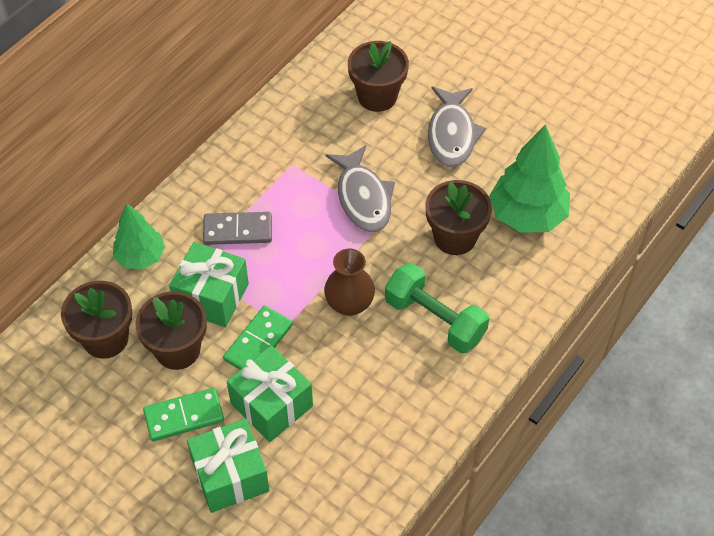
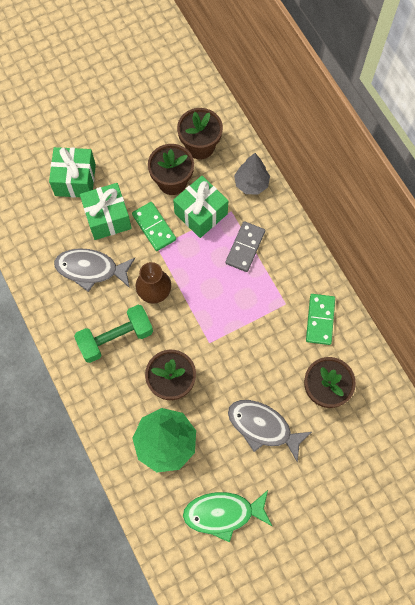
camera: 115 degrees right, 15 degrees up
green tree [113,203,165,270] -> grey tree [234,153,270,195]
green domino [143,388,224,441] -> green domino moved to [306,294,335,345]
grey fish [325,145,395,232] -> grey fish moved to [54,248,135,292]
none -> green fish [183,490,272,542]

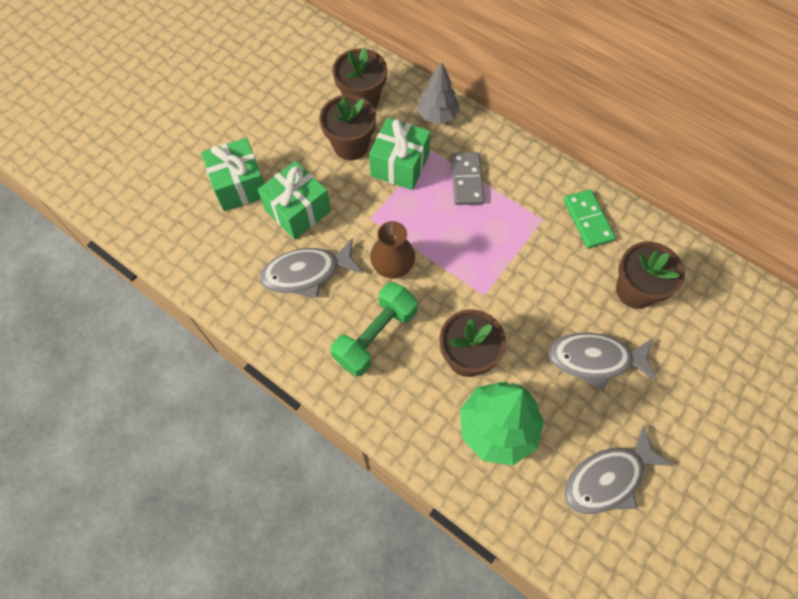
camera: 25 degrees left, 5 degrees down
green domino [132,202,176,251] -> none
green fish [183,490,272,542] -> grey fish [564,426,673,514]

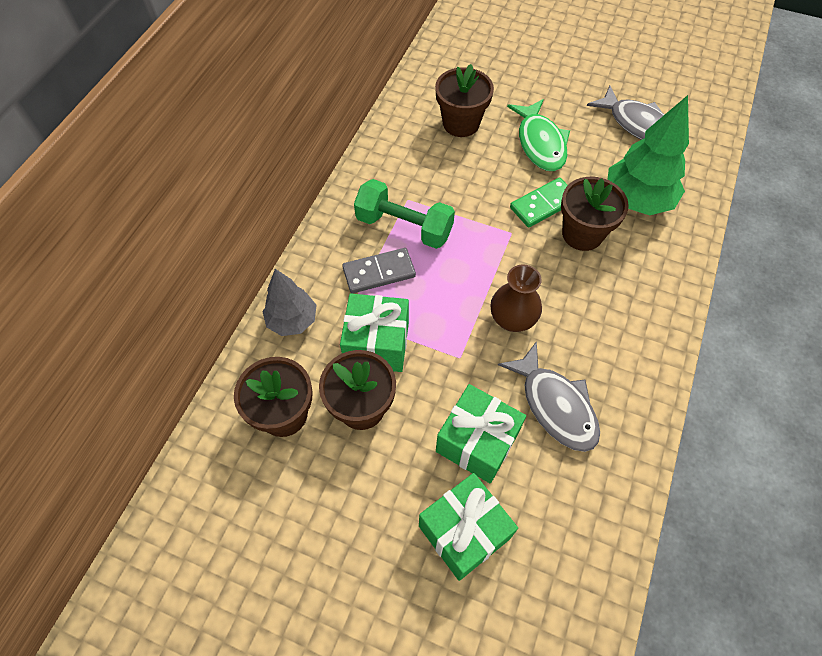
camera: 105 degrees left, 5 degrees down
green dumbbell [330,282,418,377] -> green dumbbell moved to [354,179,455,249]
grey fish [548,332,657,391] -> green fish [507,99,570,171]
green domino [564,189,616,248] -> green domino moved to [510,178,568,227]

